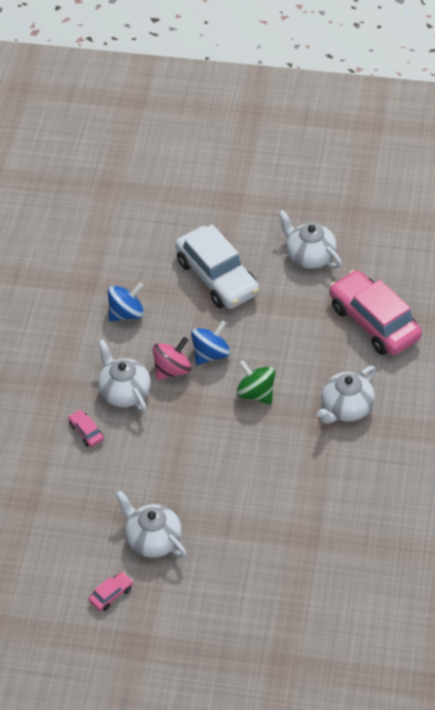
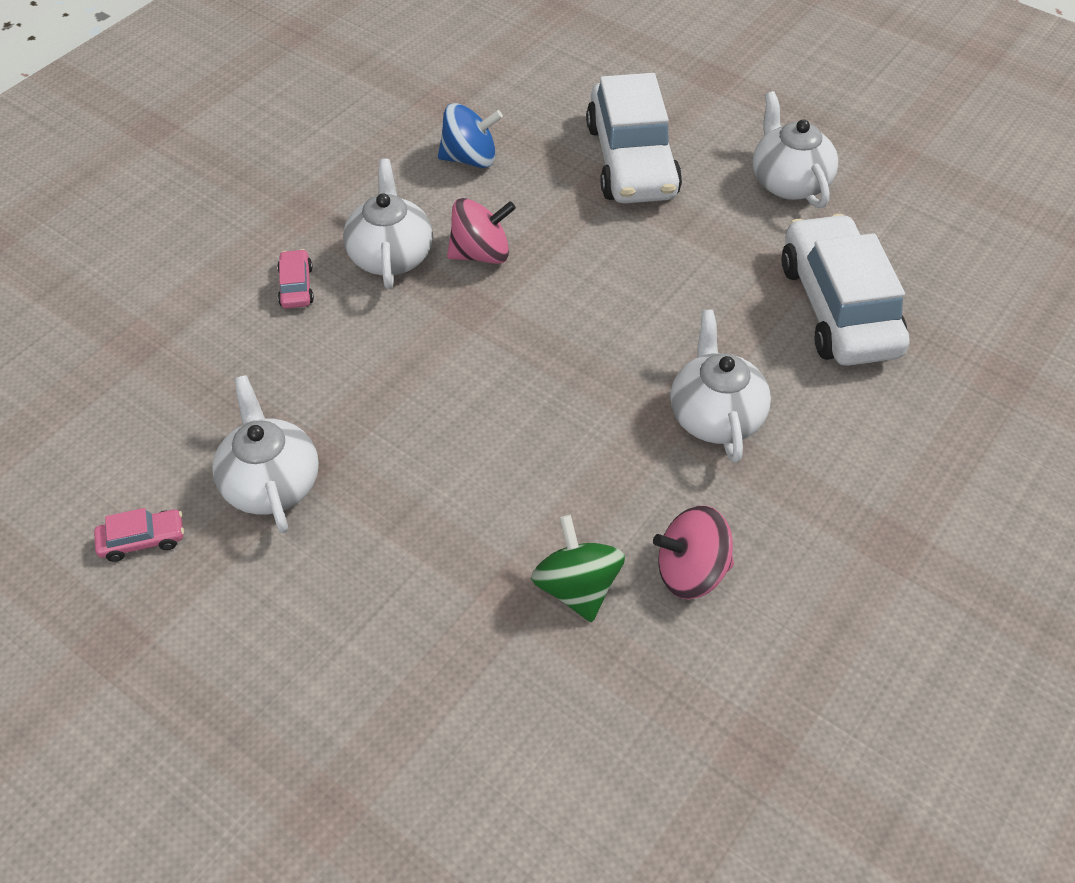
camera: 25 degrees right, 0 degrees up
blue spinning top [191,320,231,365] -> none
green spinning top [236,360,275,404] -> green spinning top moved to [531,515,625,622]
white teapot [317,366,376,424] -> white teapot turned 105 degrees clockwise [670,310,771,463]
pink car [329,270,422,355] -> white car [781,214,909,366]
none -> pink spinning top [653,506,734,599]

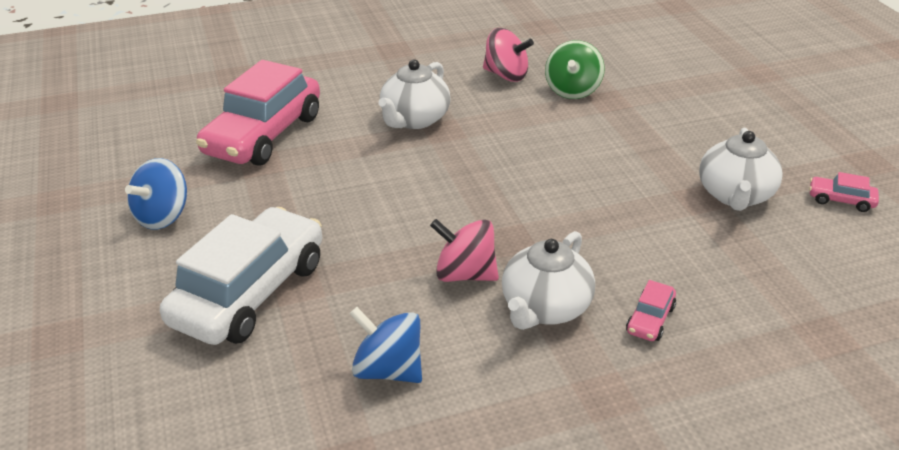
camera: 145 degrees left, 15 degrees down
white teapot [753,91,839,208] -> blue spinning top [125,158,187,230]
white car [781,214,909,366] -> pink car [196,60,320,166]

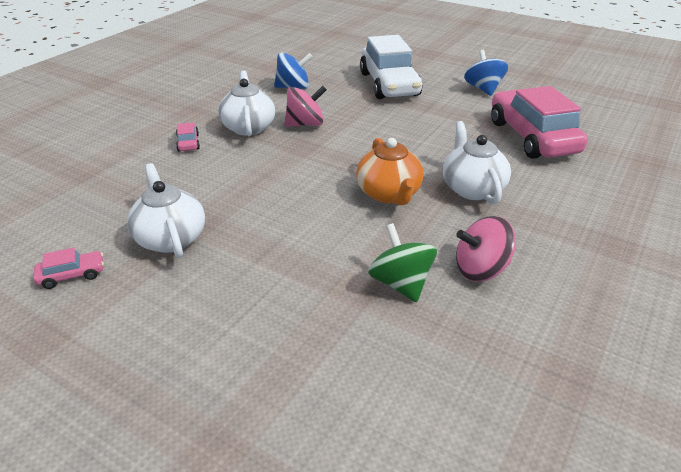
camera: 140 degrees right, 0 degrees up
none -> orange teapot [356,138,423,205]

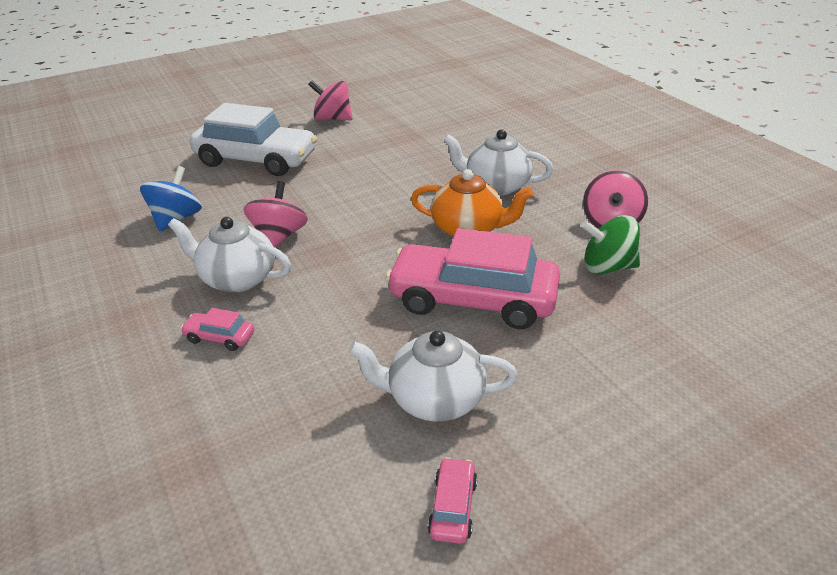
camera: 60 degrees left, 0 degrees up
blue spinning top [464,50,508,96] -> pink spinning top [308,80,353,120]
pink car [491,86,588,159] -> pink car moved to [385,228,560,329]

